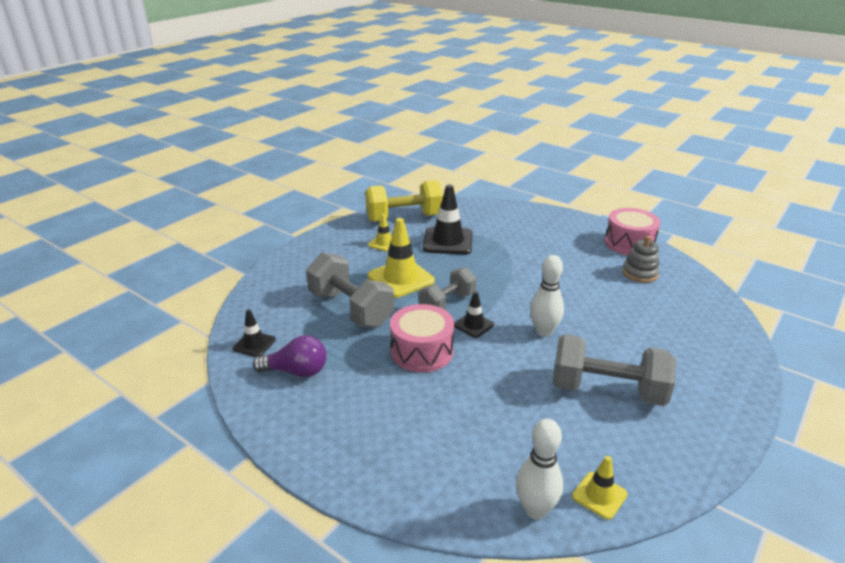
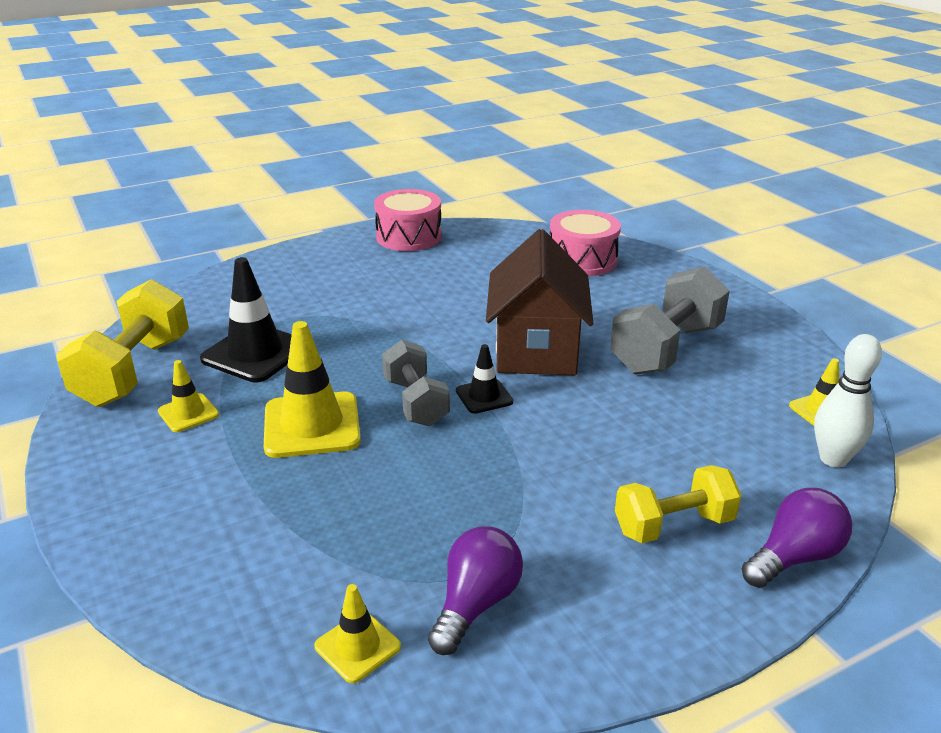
camera: 65 degrees left, 0 degrees up
black traffic cone [233,310,276,357] -> yellow traffic cone [314,584,401,683]
grey dumbbell [306,252,394,328] -> none
pink drum [390,304,454,372] -> pink drum moved to [550,210,621,276]
white bowling pin [530,255,564,337] -> brown house [486,229,593,375]
grey stacking toy [623,236,660,282] -> none
none -> yellow dumbbell [615,465,741,544]
none -> purple light bulb [742,488,852,588]

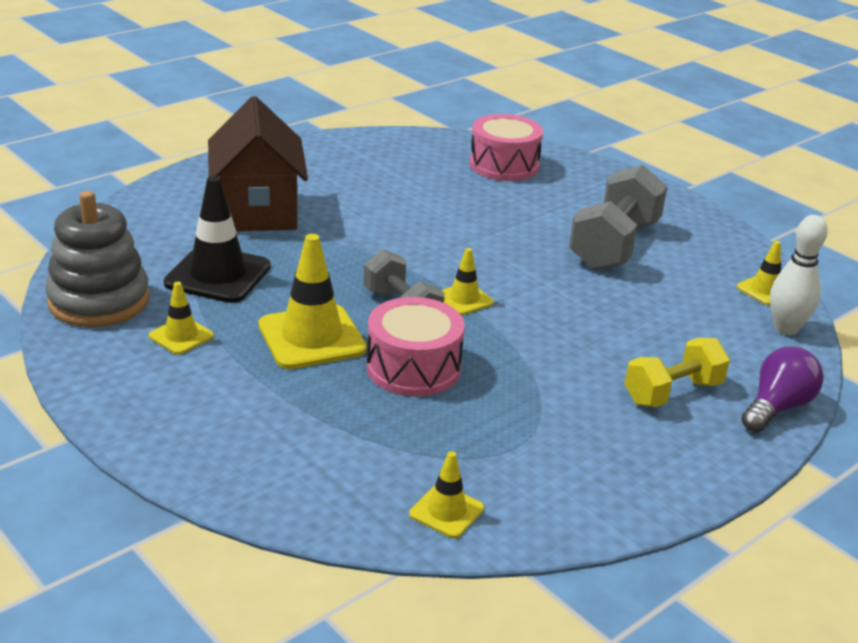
camera: 15 degrees left, 0 degrees up
yellow dumbbell [56,279,189,407] -> grey stacking toy [45,191,150,327]
pink drum [374,189,442,251] -> pink drum moved to [366,297,465,397]
purple light bulb [428,526,523,655] -> none
black traffic cone [456,344,513,414] -> yellow traffic cone [442,248,494,315]
brown house [486,229,593,375] -> brown house moved to [208,96,308,231]

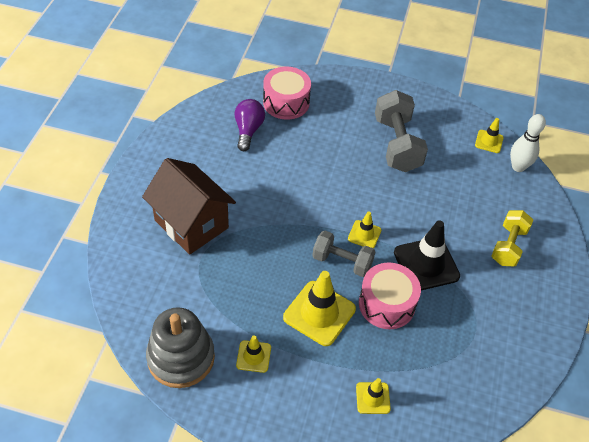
camera: 35 degrees left, 20 degrees up
black traffic cone [164,176,271,303] -> black traffic cone moved to [394,220,460,291]
yellow traffic cone [409,451,484,538] -> yellow traffic cone moved to [356,378,391,414]
purple light bulb [741,346,824,432] -> purple light bulb moved to [235,99,265,151]

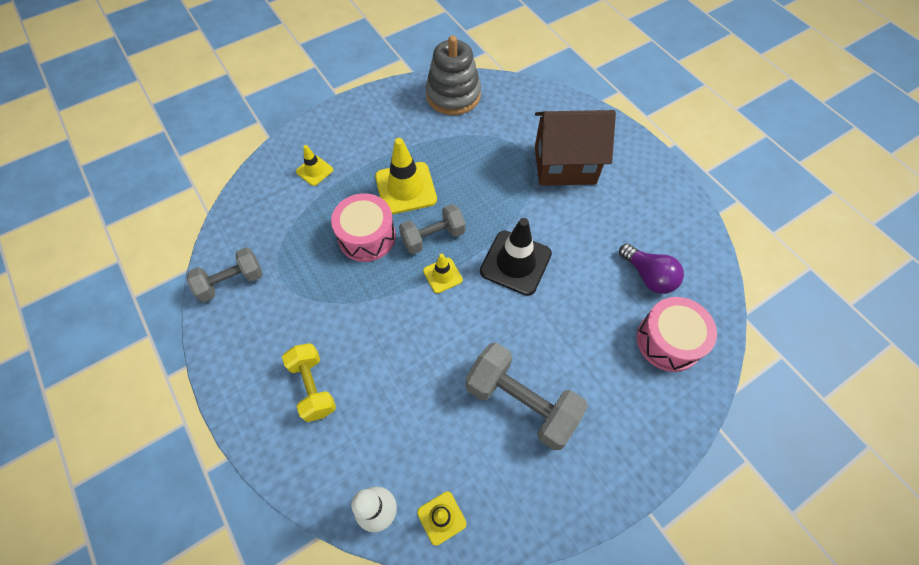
camera: 135 degrees right, 10 degrees up
yellow traffic cone [236,335,271,373] -> none
black traffic cone [394,220,460,291] -> black traffic cone moved to [480,218,552,296]
none -> grey dumbbell [187,247,263,302]

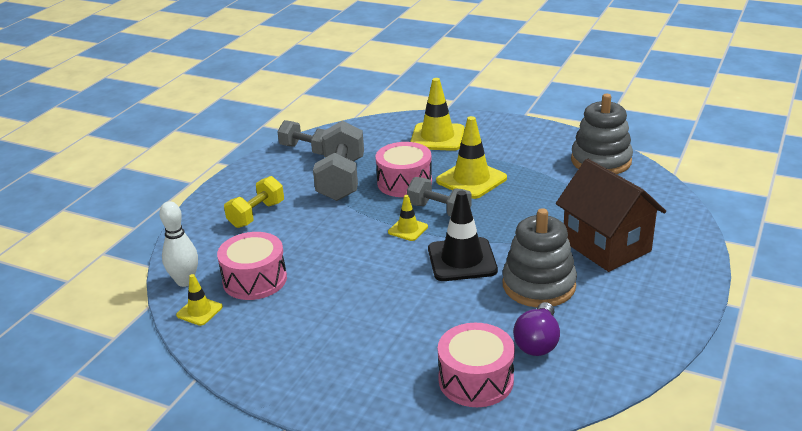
camera: 60 degrees right, 30 degrees down
yellow traffic cone [296,145,333,186] -> yellow traffic cone [410,78,465,151], size x1.87
grey dumbbell [466,342,588,450] -> grey dumbbell moved to [313,121,364,201]
none -> pink drum [217,232,287,300]
none -> grey stacking toy [502,208,577,307]

